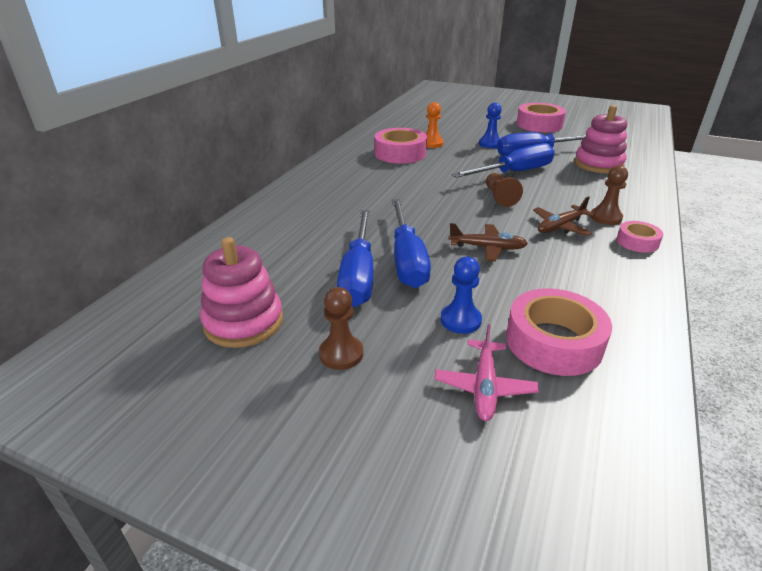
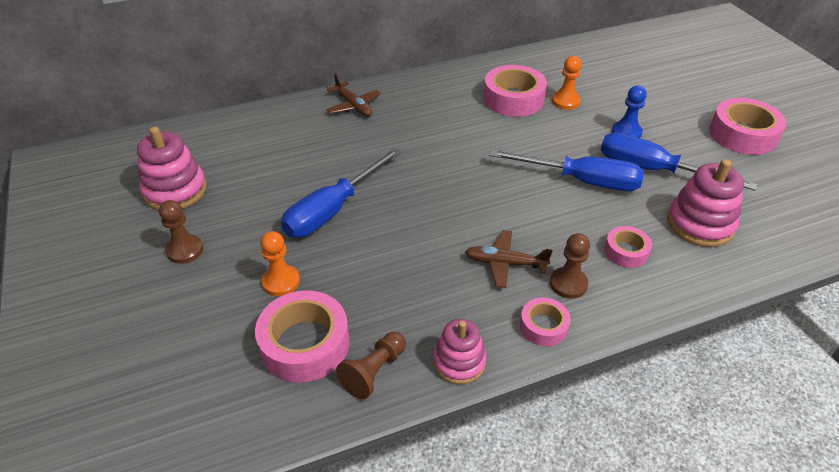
camera: 45 degrees right, 10 degrees up
blue screwdriver [337,210,373,307] -> none
pink plane [434,324,539,421] -> none
blue pawn [441,257,482,334] -> orange pawn [260,231,300,296]
brown plane [449,223,528,261] -> brown plane moved to [326,74,381,117]
brown pawn [486,173,523,207] -> brown pawn moved to [336,332,406,400]
none -> pink stacking toy [433,319,486,384]
none -> pink tape [604,226,652,268]

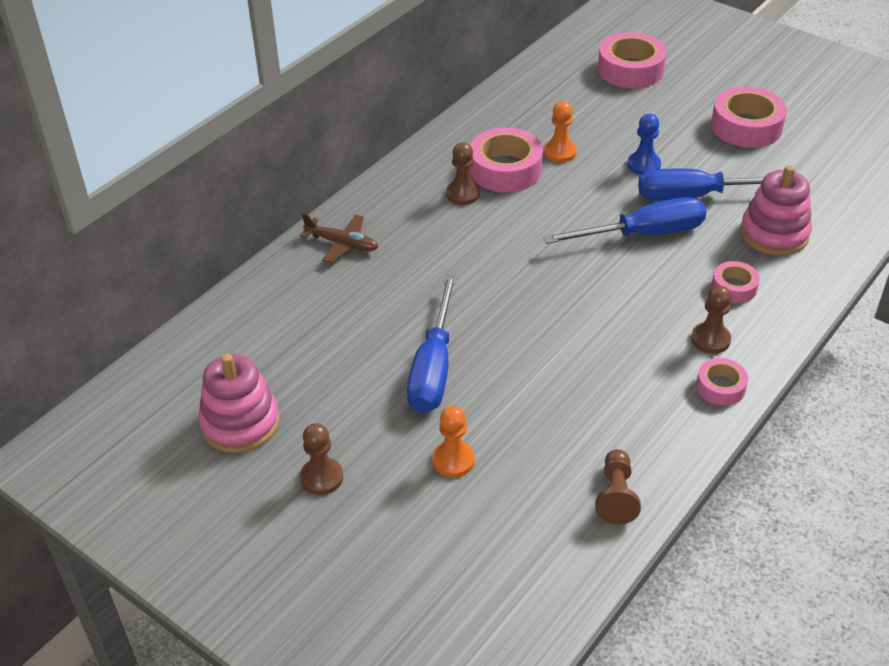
camera: 30 degrees left, 0 degrees up
pink tape [255,290,350,382] -> pink tape moved to [598,32,667,88]
pink stacking toy [433,319,486,384] -> none
brown plane [465,230,553,288] -> none
none -> brown pawn [446,142,480,205]

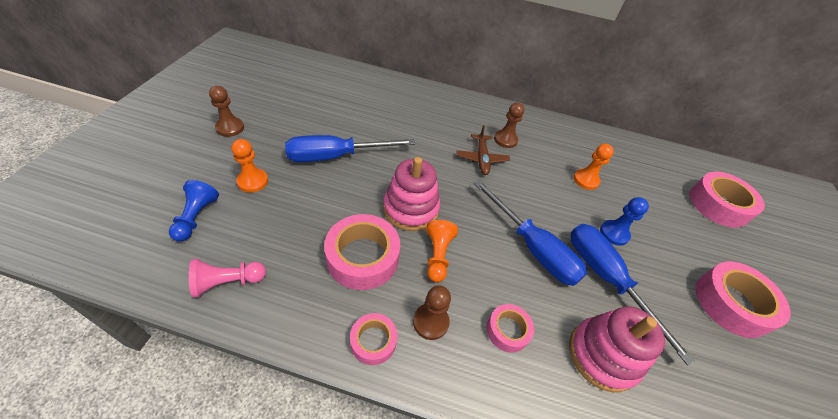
camera: 60 degrees right, 5 degrees up
pink stacking toy [198,354,280,453] -> pink stacking toy moved to [383,157,440,231]
brown plane [300,214,378,263] -> brown plane moved to [456,125,510,175]
pink tape [469,127,543,192] -> pink tape moved to [324,214,400,290]
brown pawn [595,449,641,524] -> pink pawn [189,259,266,298]
none -> blue pawn [169,180,219,241]
none -> orange pawn [426,220,458,282]

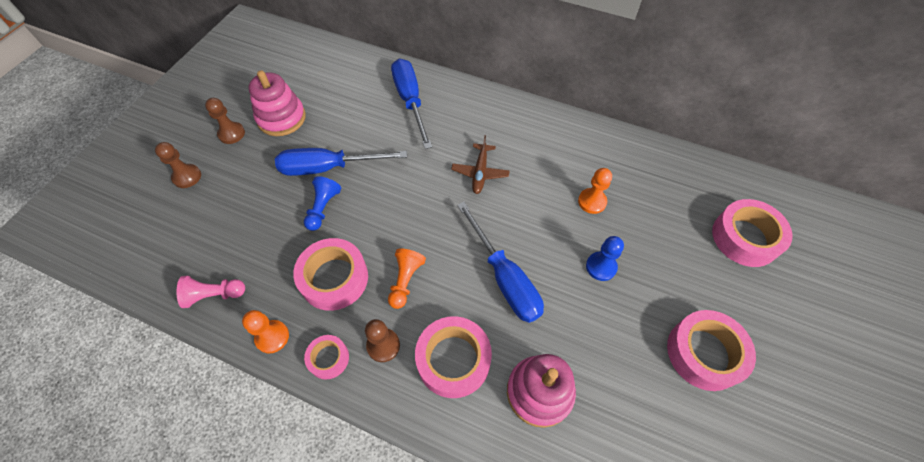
camera: 15 degrees right, 10 degrees up
blue pawn [169,180,219,241] -> blue pawn moved to [304,176,341,231]
orange pawn [232,139,268,193] -> orange pawn moved to [242,310,289,354]
pink stacking toy [383,157,440,231] -> pink stacking toy moved to [249,70,306,136]
pink tape [487,304,534,353] -> pink tape [415,316,492,398], size x1.81
brown pawn [494,103,524,148] -> brown pawn moved to [155,142,201,188]
blue screwdriver [571,224,695,365] -> blue screwdriver moved to [391,59,432,149]

